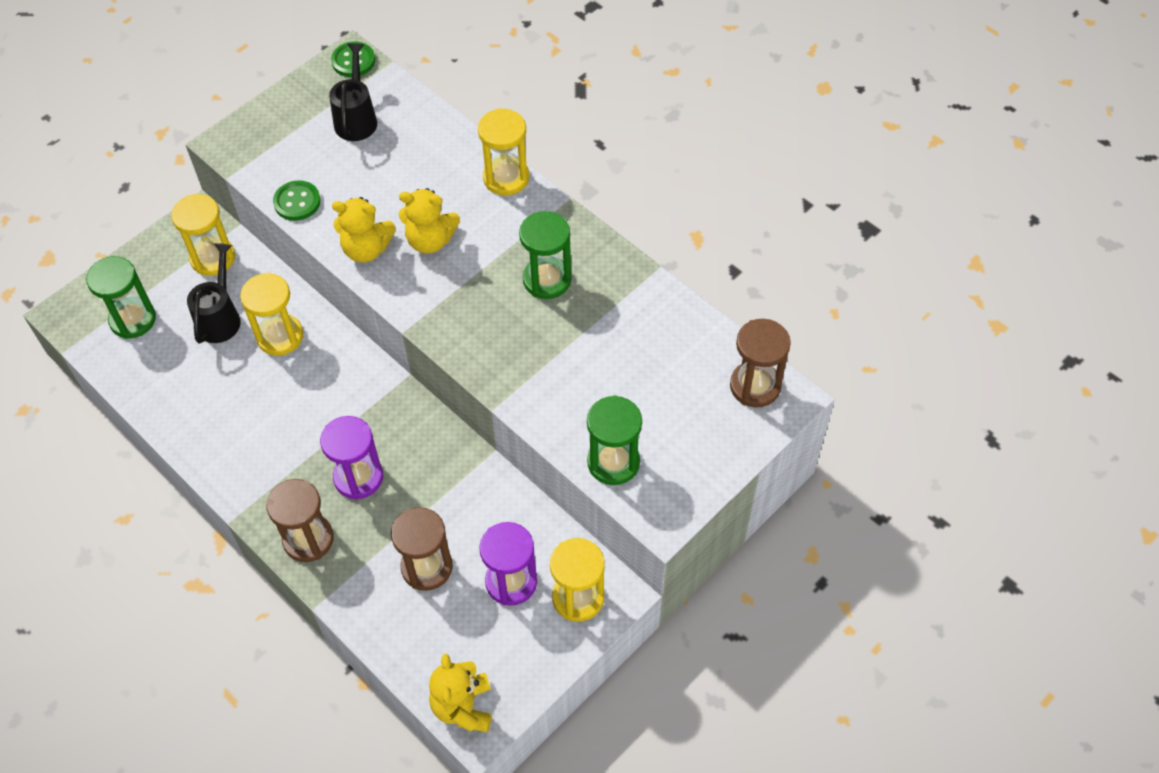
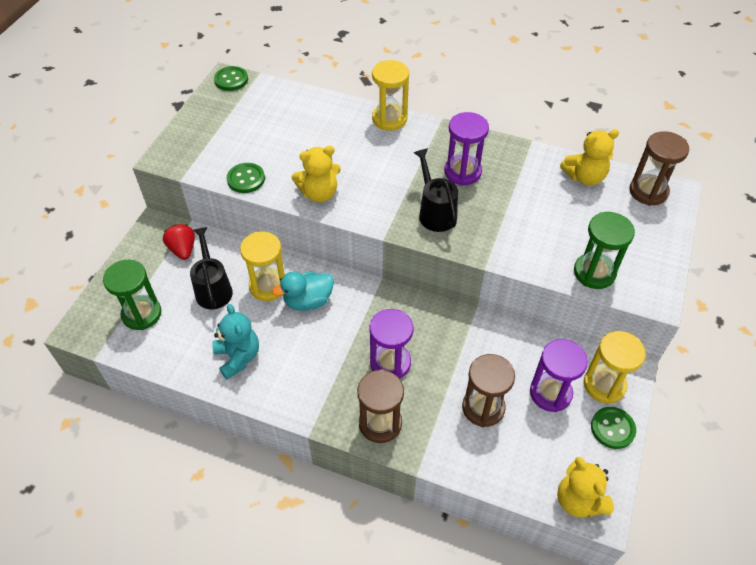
camera: 25 degrees left, 5 degrees down
yellow hourglass [171,194,235,276] -> red strawberry [163,224,195,260]
black watering can [329,43,377,141] -> black watering can moved to [414,148,458,232]
yellow teddy bear [399,188,460,253] -> yellow teddy bear moved to [560,129,619,186]
green hourglass [519,211,571,299] -> purple hourglass [444,112,489,186]
none -> turquoise teddy bear [212,304,259,379]
none -> turquoise duck [272,271,334,311]
none -> green button [591,407,636,449]

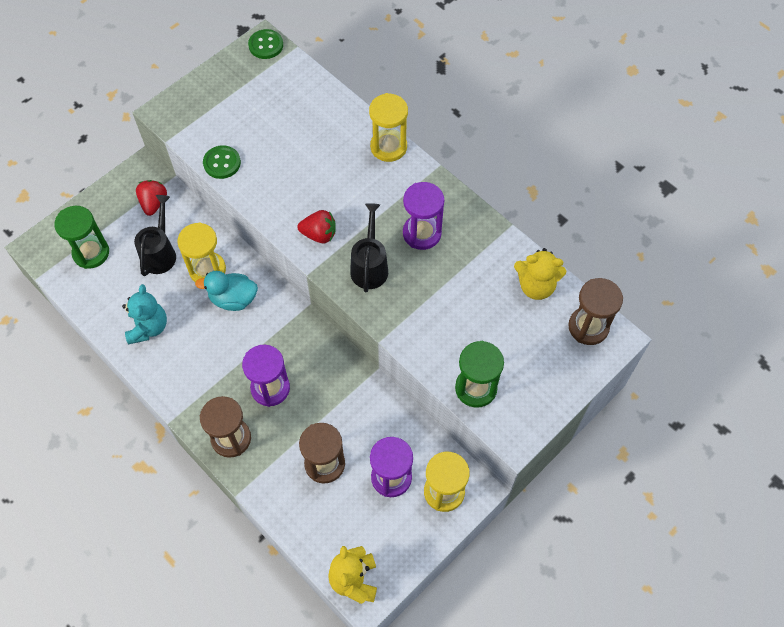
camera: 25 degrees right, 10 degrees up
yellow teddy bear [292,146,341,203] -> none
green button [591,407,636,449] -> none
none -> red strawberry [297,210,336,243]

